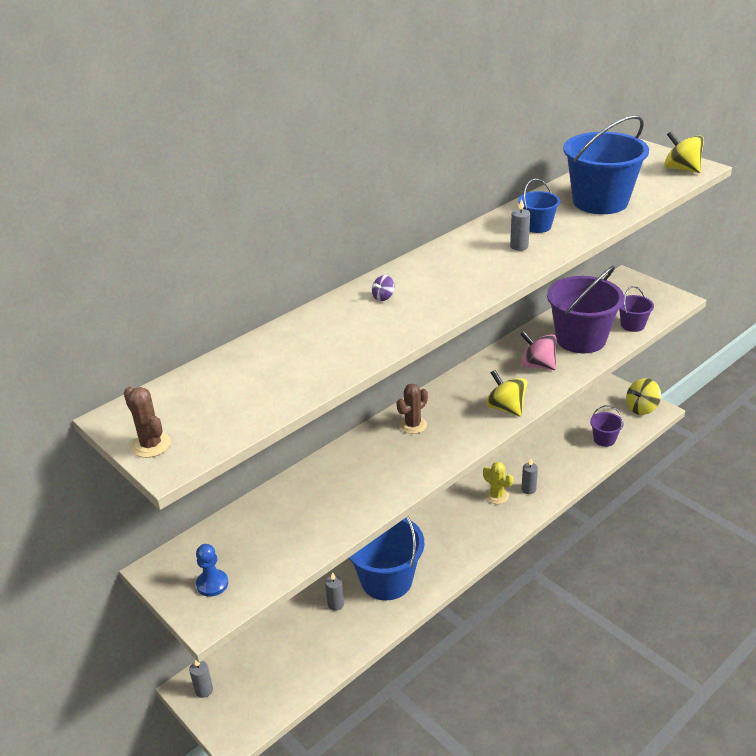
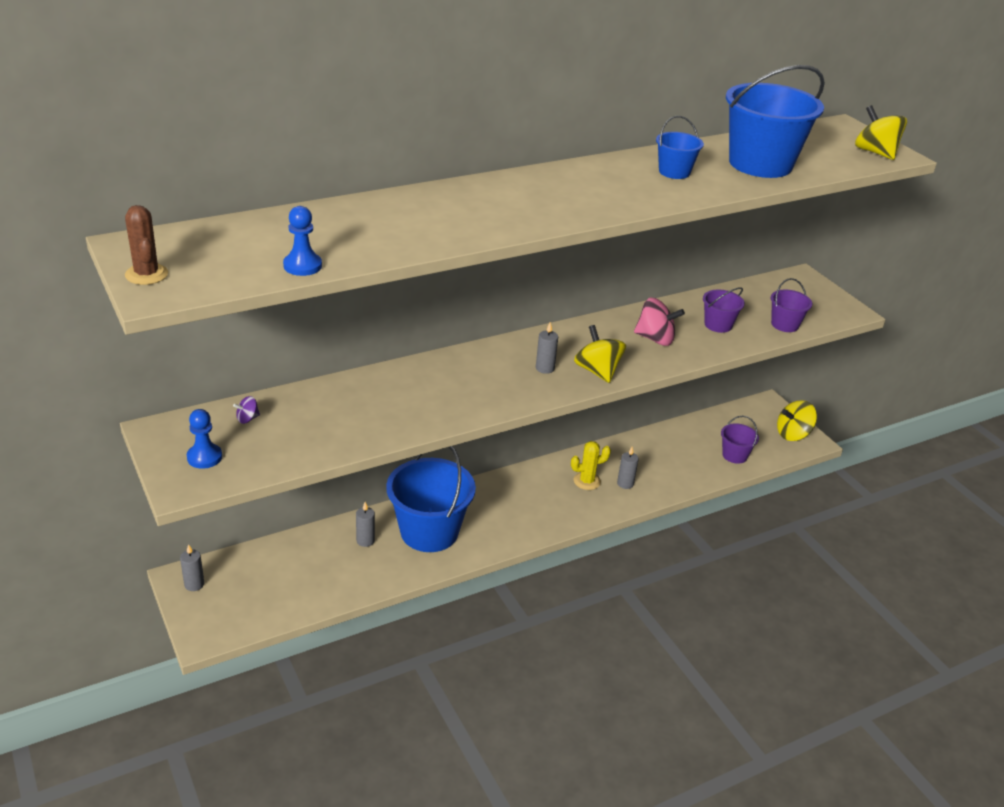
camera: 10 degrees right, 0 degrees up
purple spinning top [372,275,394,301] -> purple spinning top moved to [233,396,260,424]
brown cactus [397,384,428,434] -> none
yellow cactus [483,462,513,504] -> yellow cactus turned 75 degrees counterclockwise [571,441,611,490]
grey candle [510,199,530,251] -> grey candle moved to [536,322,558,374]
pink spinning top [520,331,556,370] -> pink spinning top turned 150 degrees clockwise [634,298,685,346]
purple bucket [547,266,624,353] -> purple bucket [703,287,745,333], size x0.48
none -> blue pawn [283,206,322,276]

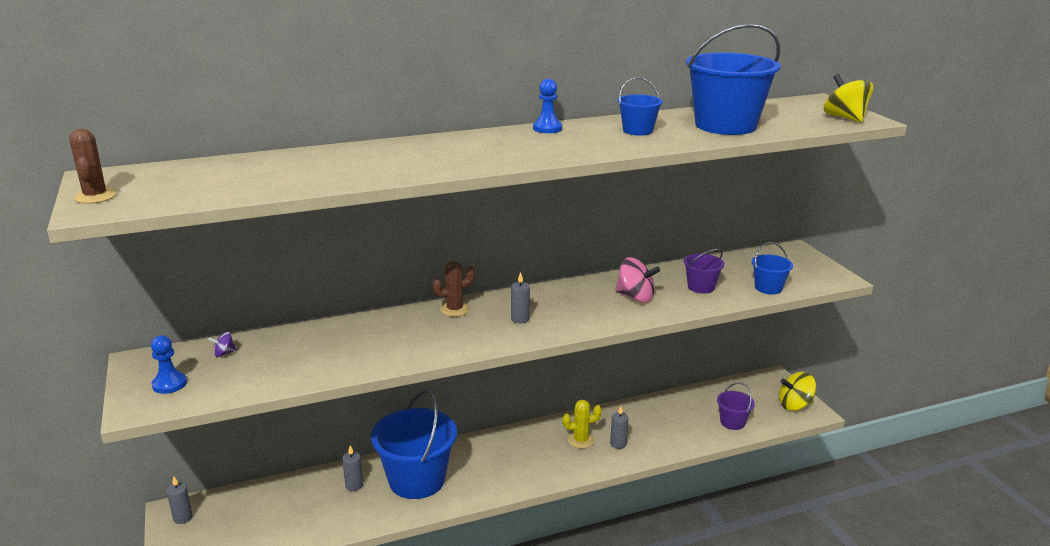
camera: 10 degrees right, 10 degrees down
blue pawn [283,206,322,276] -> blue pawn moved to [533,79,562,133]
yellow spinning top [574,325,626,383] -> none
purple bucket [770,278,813,332] -> blue bucket [752,242,793,294]
none -> brown cactus [432,261,475,317]

